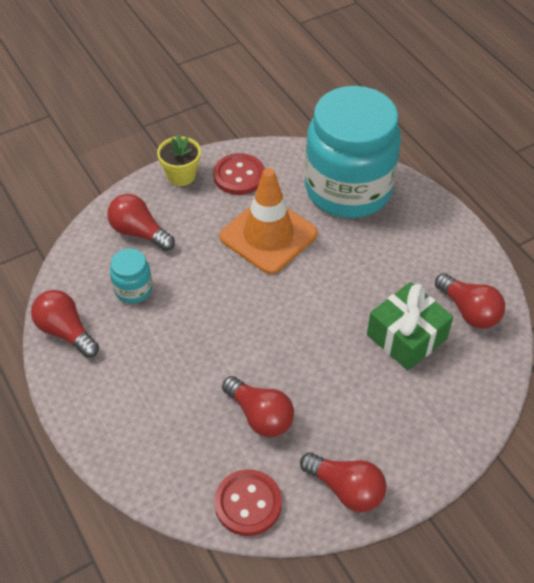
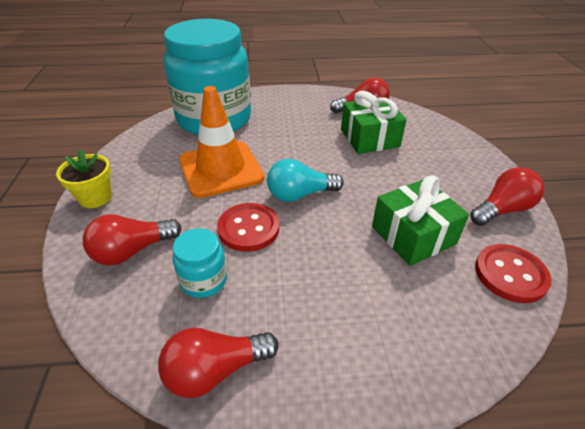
camera: 65 degrees left, 10 degrees down
red button [213,153,265,195] -> red button moved to [217,203,279,252]
red light bulb [222,376,294,437] -> green gift [372,175,469,266]
none -> turquoise light bulb [267,159,344,202]

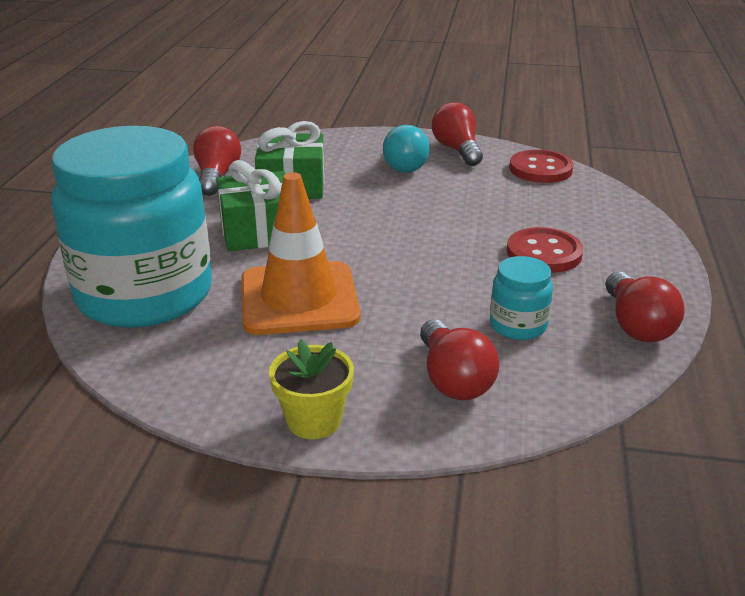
camera: 75 degrees left, 10 degrees down
red button [217,203,279,252] -> red button moved to [507,227,583,273]
turquoise light bulb [267,159,344,202] -> turquoise light bulb moved to [383,125,430,173]
green gift [372,175,469,266] -> green gift moved to [216,160,286,251]

